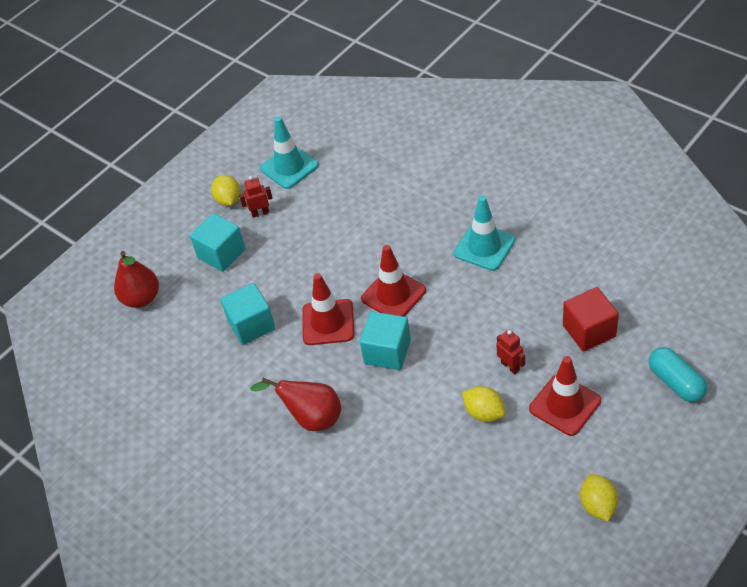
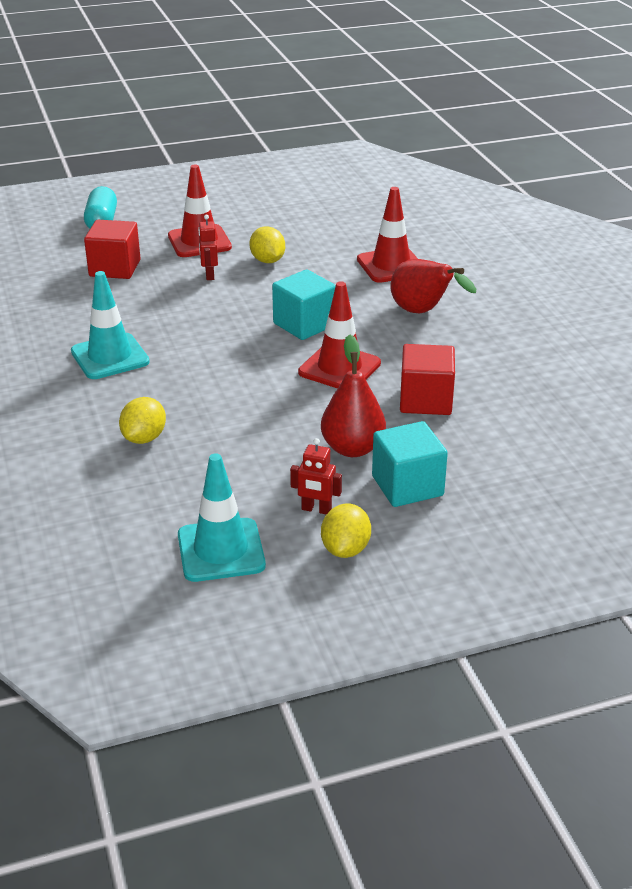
camera: 155 degrees left, 15 degrees down
red pear [114,251,159,308] -> red pear moved to [321,335,386,457]
turquoise cube [220,283,275,345] -> red cube [400,344,455,415]
red traffic cone [361,245,426,317] -> red traffic cone moved to [357,187,418,283]
yellow lemon [580,474,618,522] -> yellow lemon moved to [119,397,166,444]

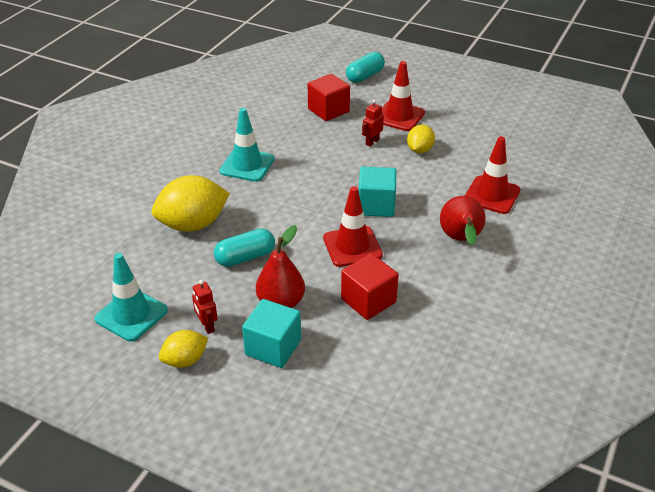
camera: 45 degrees right, 5 degrees up
yellow lemon [119,397,166,444] -> yellow lemon [152,175,230,232], size x1.80
none -> turquoise capsule [214,228,275,267]

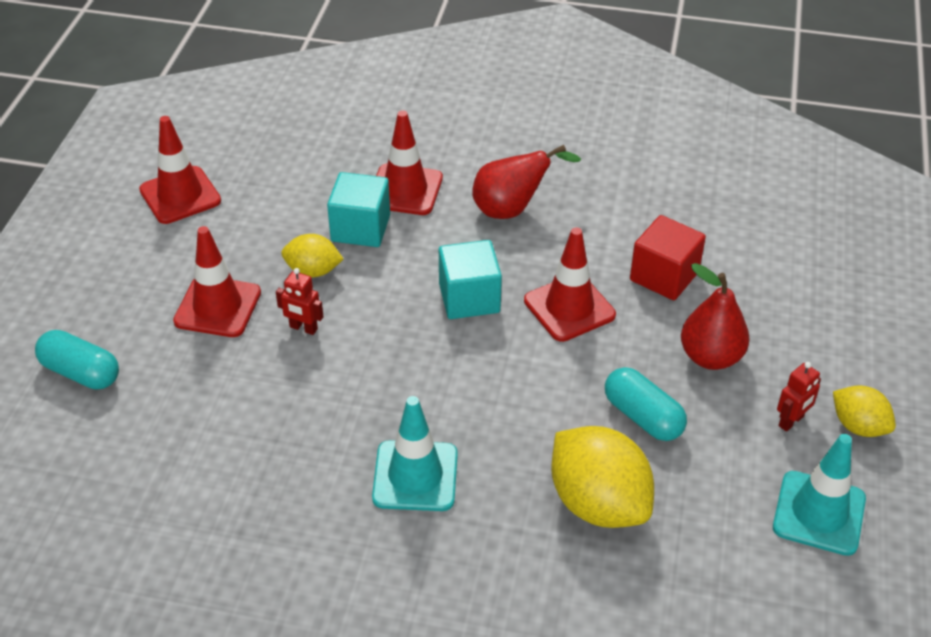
camera: 105 degrees left, 5 degrees up
turquoise cube [242,299,301,368] -> turquoise cube moved to [327,172,390,247]
red cube [308,74,350,121] -> none
none -> red traffic cone [139,116,221,224]

